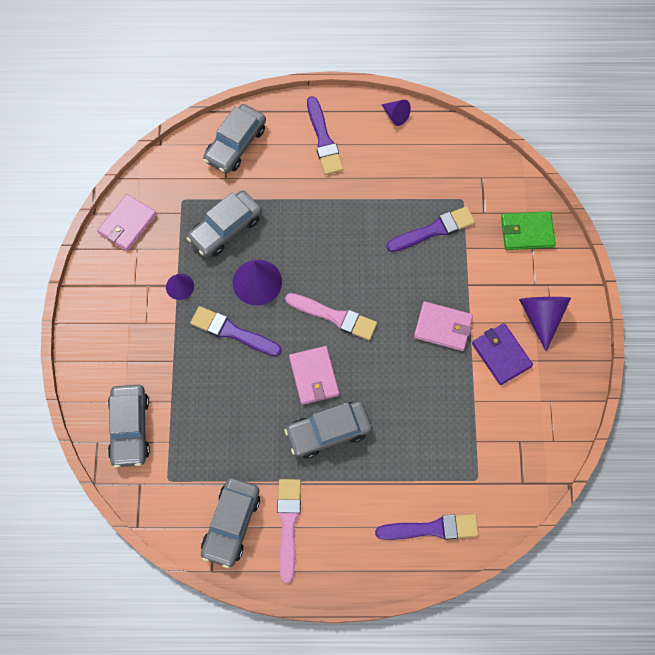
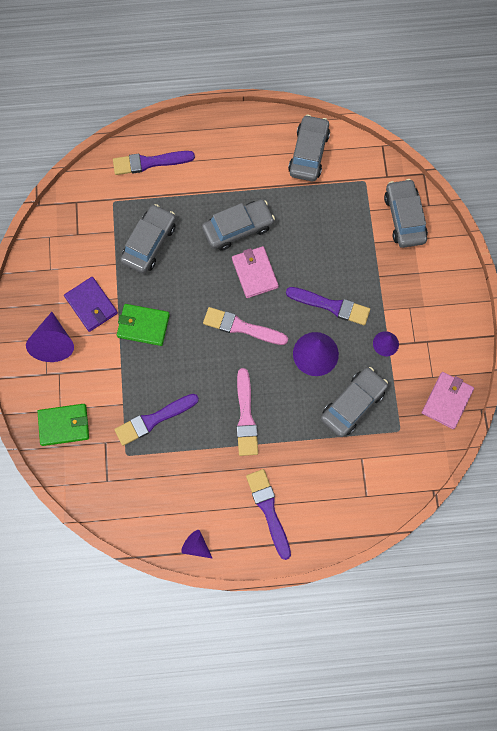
camera: 175 degrees right, 5 degrees up
grey car [203,104,266,174] -> grey car moved to [121,204,176,274]
pink brush [277,479,301,583] -> pink brush moved to [237,368,258,456]
pink wallet [414,301,473,351] -> green wallet [117,304,170,346]

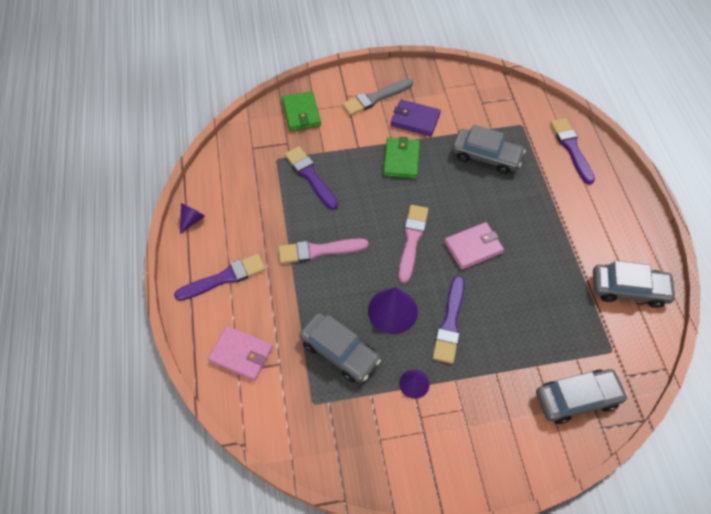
camera: 85 degrees right, 15 degrees down
purple cone [26,312,74,362] -> grey brush [342,78,413,116]
purple wallet [64,277,118,332] -> purple wallet turned 60 degrees clockwise [391,99,441,136]
grey car [202,199,275,251] -> none
pink wallet [422,372,474,429] -> pink wallet moved to [208,326,273,381]

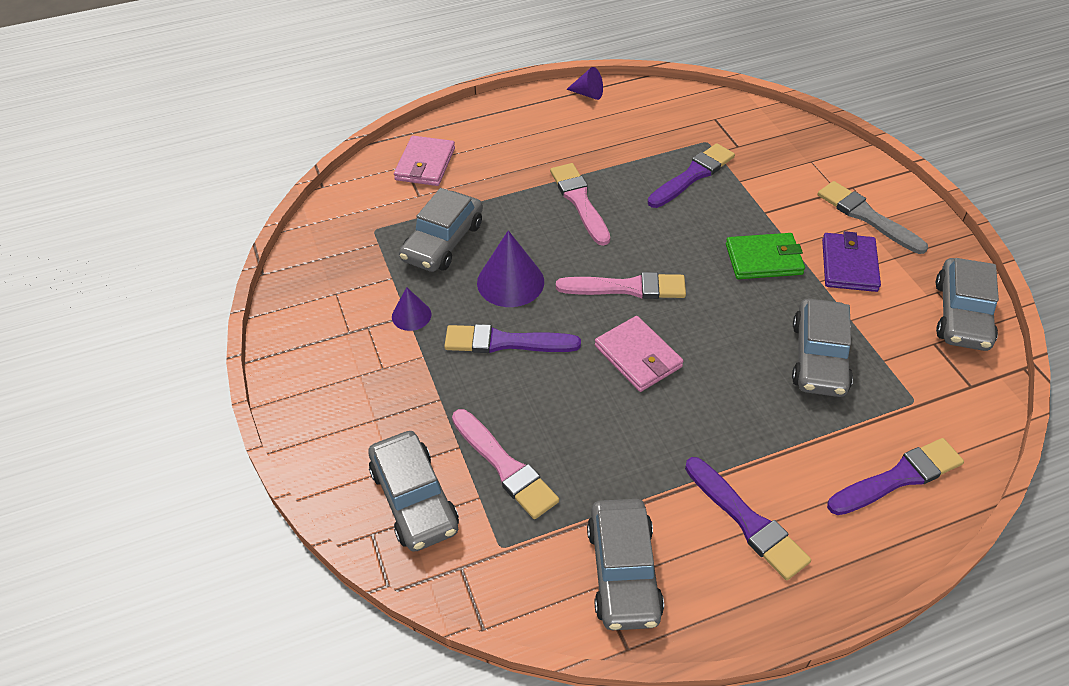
camera: 80 degrees right, 10 degrees down
purple brush [174,254,265,301] -> purple brush moved to [685,457,811,580]
green wallet [282,91,321,131] -> none
none -> pink brush [452,409,559,519]
none -> grey car [936,258,999,351]

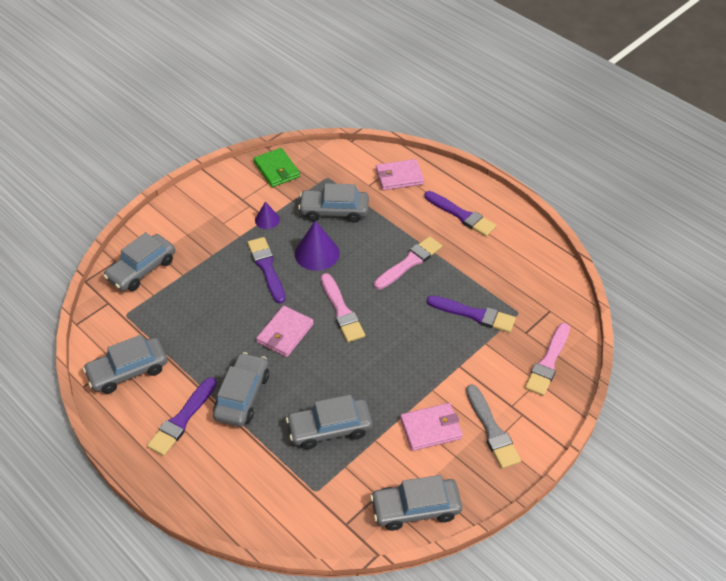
camera: 65 degrees right, 0 degrees up
pink brush [452,409,559,519] -> pink brush moved to [525,323,570,396]
purple cone [566,67,603,100] -> none
green wallet [726,233,805,279] -> green wallet moved to [253,148,300,187]
grey brush [818,181,928,254] -> grey brush turned 135 degrees clockwise [466,384,521,469]
purple wallet [822,231,881,292] -> pink wallet [400,403,463,451]
purple brush [827,438,964,515] -> purple brush moved to [424,191,496,237]
none -> grey car [213,352,269,427]

